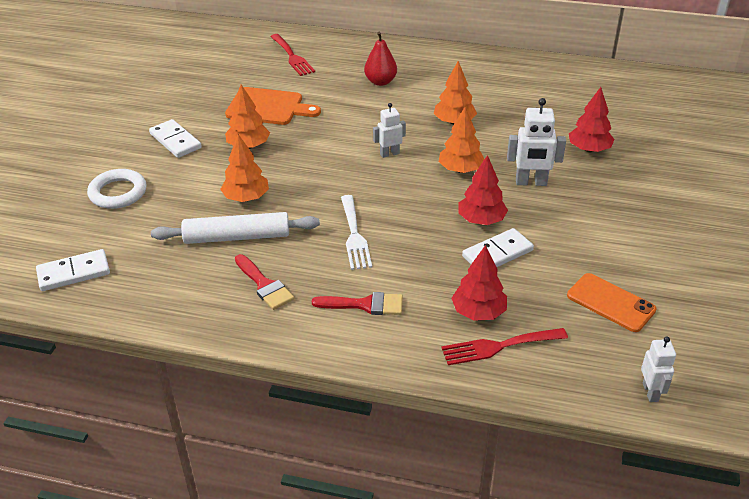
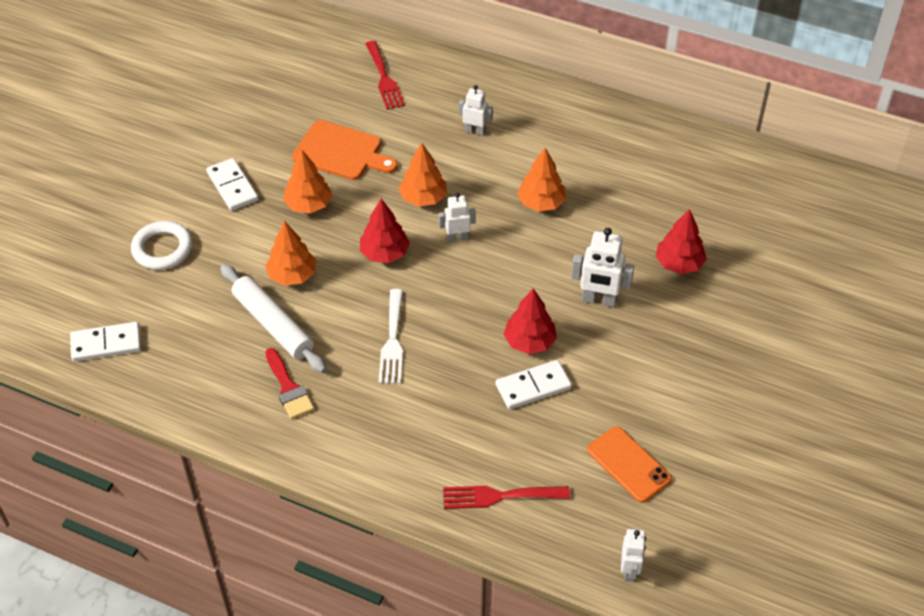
camera: 10 degrees right, 10 degrees up
white rolling pin [151,212,320,244] -> white rolling pin turned 45 degrees clockwise [220,264,327,373]
red brush [312,292,403,315] -> none
red pear [364,32,397,86] -> white robot [459,85,493,136]
orange tree [439,107,484,173] -> orange tree moved to [399,143,447,207]
red tree [451,245,507,321] -> red tree moved to [360,199,410,263]

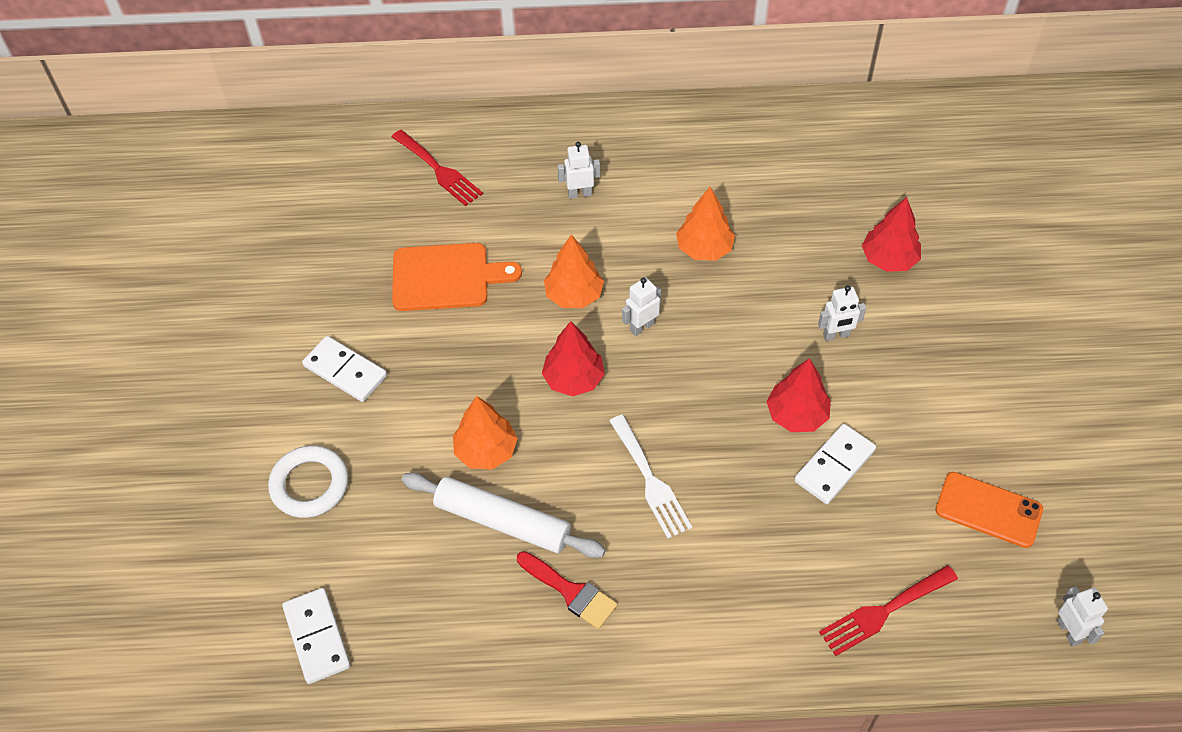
camera: 25 degrees left, 5 degrees up
white domino [70,322,141,362] -> white domino turned 75 degrees counterclockwise [282,588,350,684]
orange tree [283,149,332,213] -> none
white robot [571,228,634,307] -> white robot [818,285,866,341], size x0.64

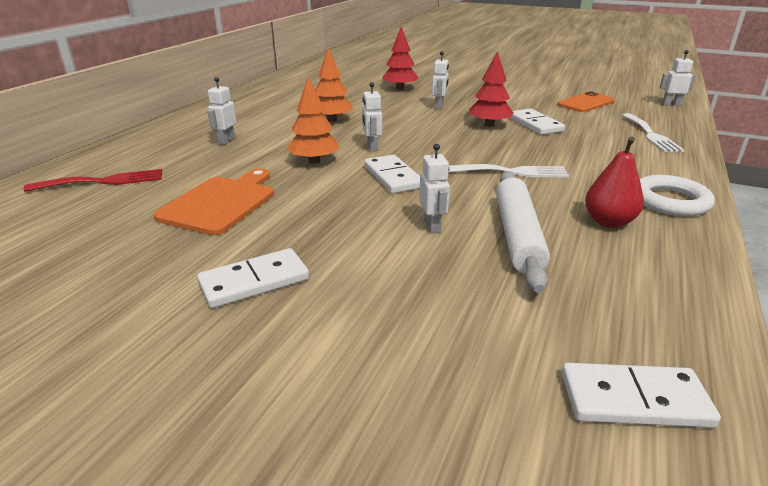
camera: 65 degrees left, 25 degrees down
white ring [268,446,349,518] -> white ring moved to [640,175,715,216]
white rolling pin [402,472,606,558] -> white rolling pin turned 45 degrees counterclockwise [496,171,550,293]
orange tree [453,396,518,470] -> white robot [419,144,450,234]
red brush [517,551,618,629] -> red pear [585,137,644,228]
red tree [542,321,605,396] -> white domino [364,155,420,194]
red fork [819,565,958,656] -> white fork [622,113,685,152]

